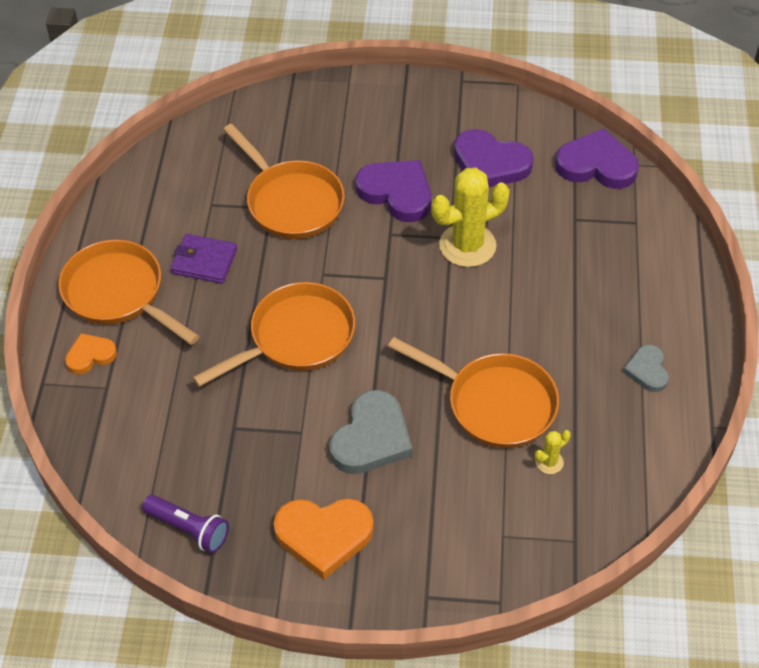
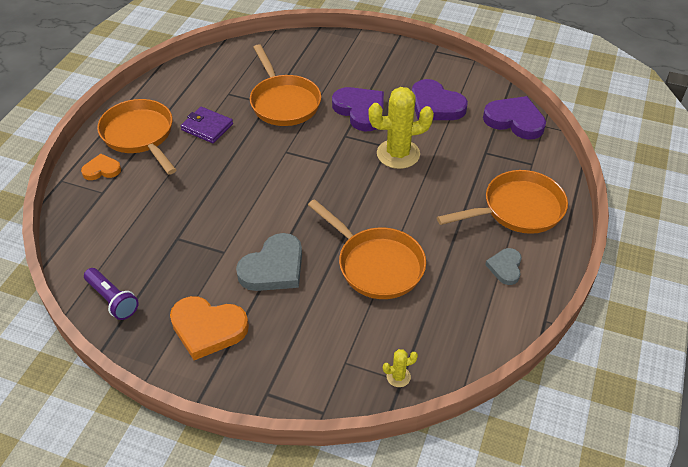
camera: 15 degrees right, 5 degrees down
orange pan [192,282,355,387] -> orange pan moved to [437,170,568,234]
yellow cactus [535,430,571,474] -> yellow cactus moved to [383,349,418,387]

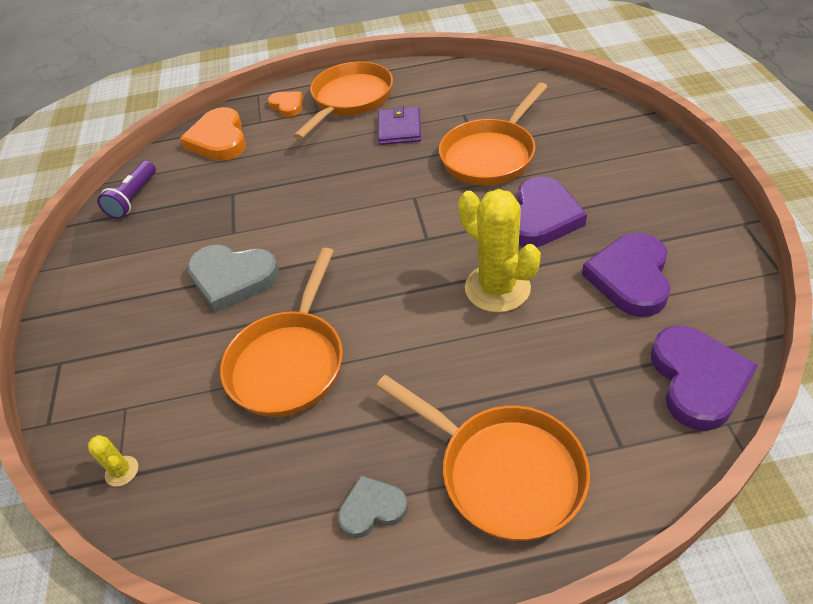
camera: 65 degrees right, 0 degrees up
orange heart [170,296,249,360] -> orange heart moved to [180,107,246,161]

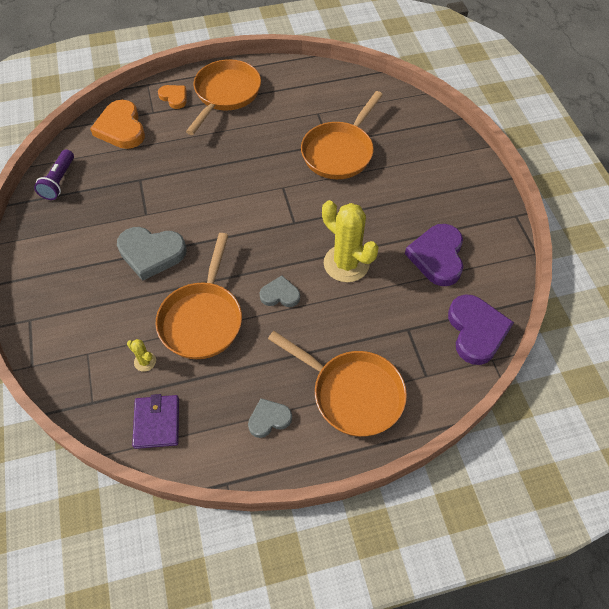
camera: 10 degrees left, 10 degrees up
yellow cactus [88,435,138,487] -> yellow cactus moved to [127,339,156,372]
purple wallet [378,106,421,145] -> purple wallet moved to [132,394,179,449]
purple heart [517,177,587,247] -> none
none -> grey heart [260,275,300,307]

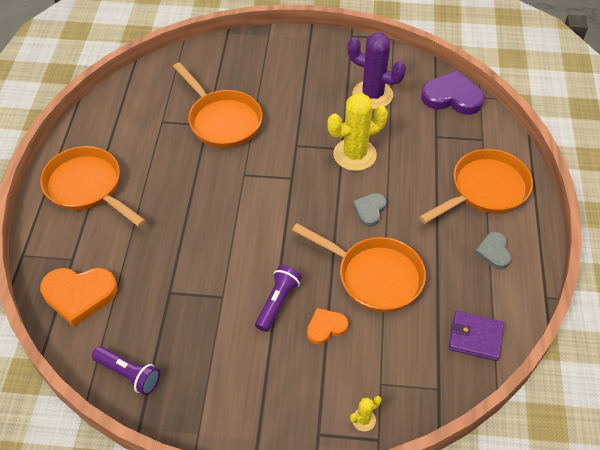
camera: 70 degrees left, 5 degrees down
grey heart [117,227,187,281] -> purple flashlight [255,265,302,332]
yellow cactus [127,339,156,372] -> yellow cactus moved to [350,396,381,431]
orange heart [158,85,186,109] -> orange heart moved to [307,308,348,345]
purple heart [405,224,463,286] -> purple cactus [348,33,406,109]

